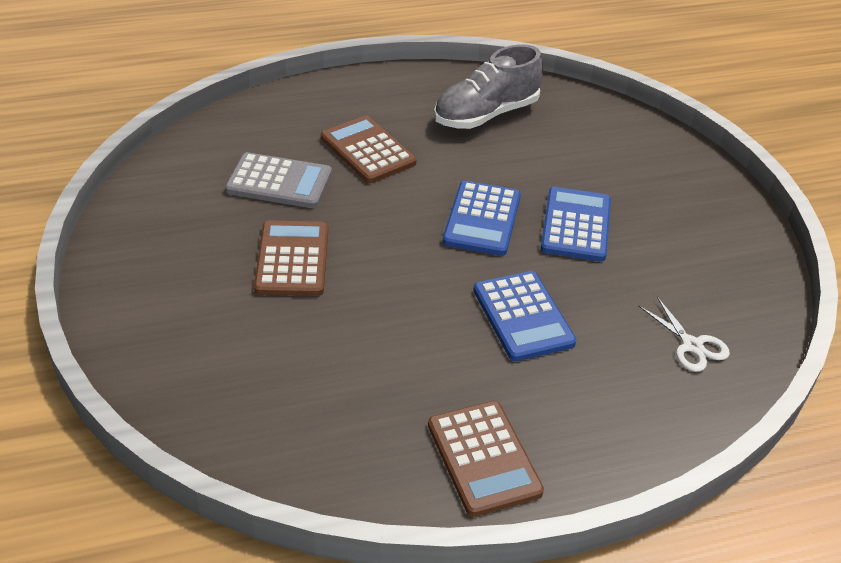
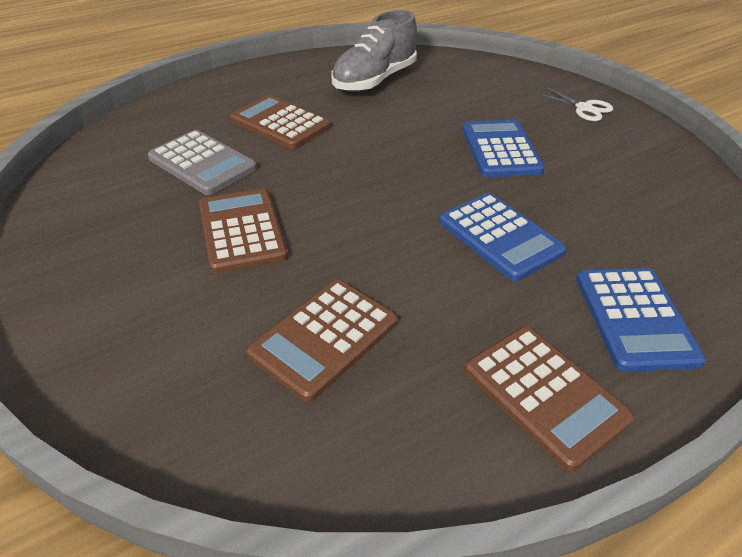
camera: 15 degrees left, 0 degrees up
grey calculator [225,152,332,208] -> grey calculator turned 45 degrees clockwise [148,130,257,195]
blue calculator [443,181,521,256] -> blue calculator moved to [576,268,706,372]
white scissors [639,297,730,372] -> white scissors moved to [533,86,613,121]
none -> brown calculator [247,280,397,402]

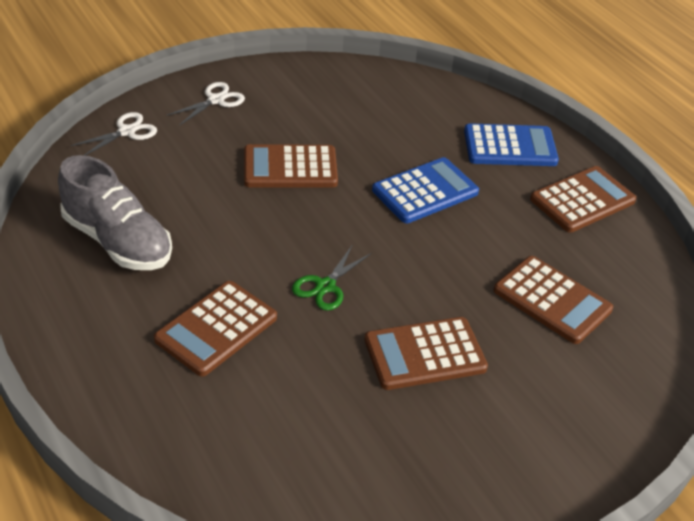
camera: 90 degrees left, 0 degrees up
grey calculator [148,130,257,195] -> none
blue calculator [462,120,545,177] -> brown calculator [244,144,338,188]
none -> white scissors [71,112,157,156]
none -> green scissors [292,244,371,311]

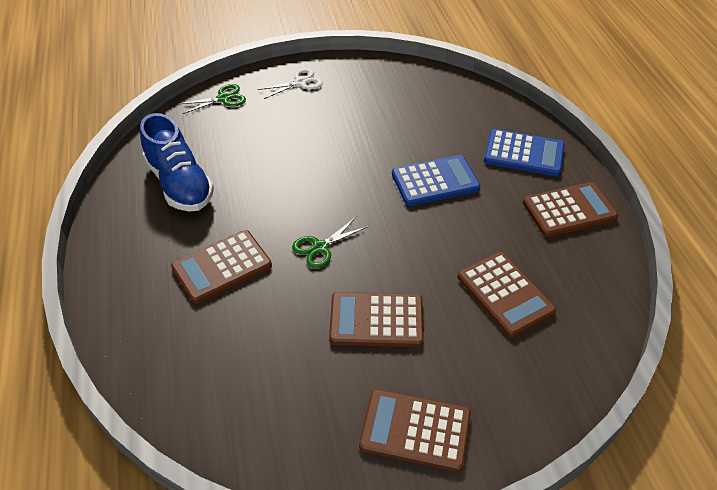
camera: 20 degrees right, 5 degrees up
grey shoe [58,155,172,270] -> blue shoe [140,113,214,212]
white scissors [71,112,157,156] -> green scissors [179,84,246,114]
brown calculator [244,144,338,188] -> brown calculator moved to [359,389,471,472]

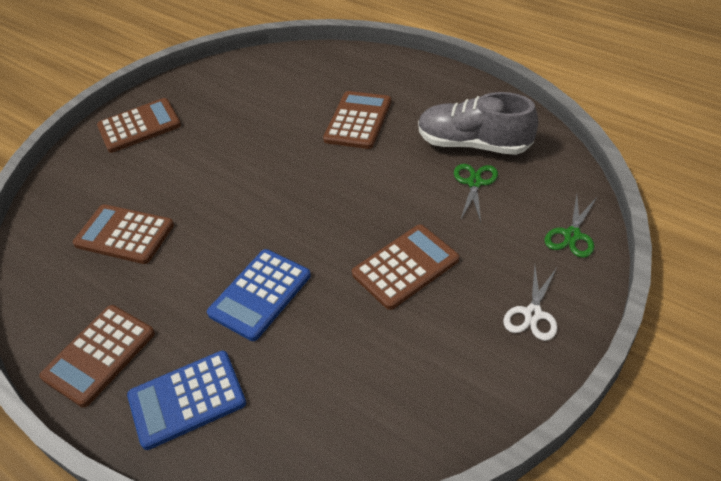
camera: 145 degrees right, 0 degrees up
blue shoe [140,113,214,212] -> grey shoe [418,92,538,155]
green scissors [292,217,368,268] -> green scissors moved to [454,164,498,222]
brown calculator [329,292,424,347] -> brown calculator moved to [352,225,459,310]

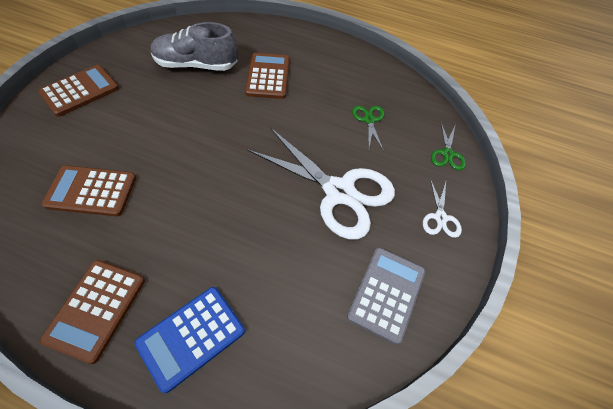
camera: 25 degrees left, 10 degrees up
blue calculator [207,249,311,341] -> none
brown calculator [352,225,459,310] -> white scissors [247,128,395,240]
grey shoe [418,92,538,155] -> grey shoe moved to [151,22,238,71]
none -> grey calculator [347,248,426,345]

